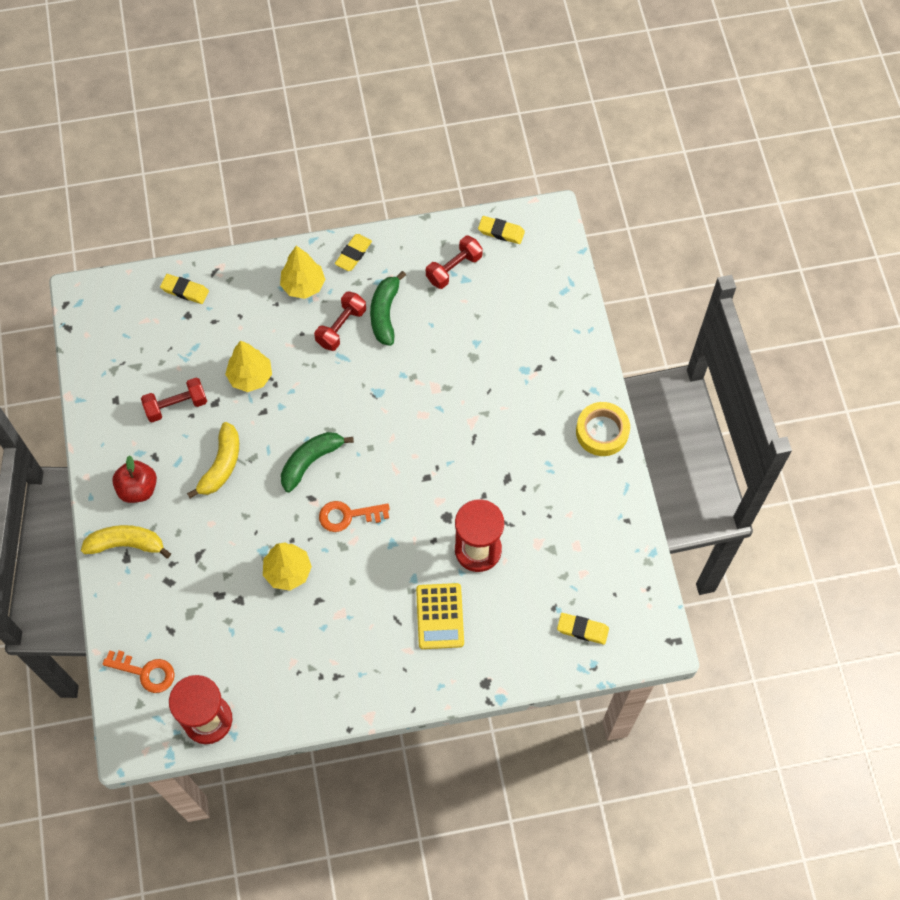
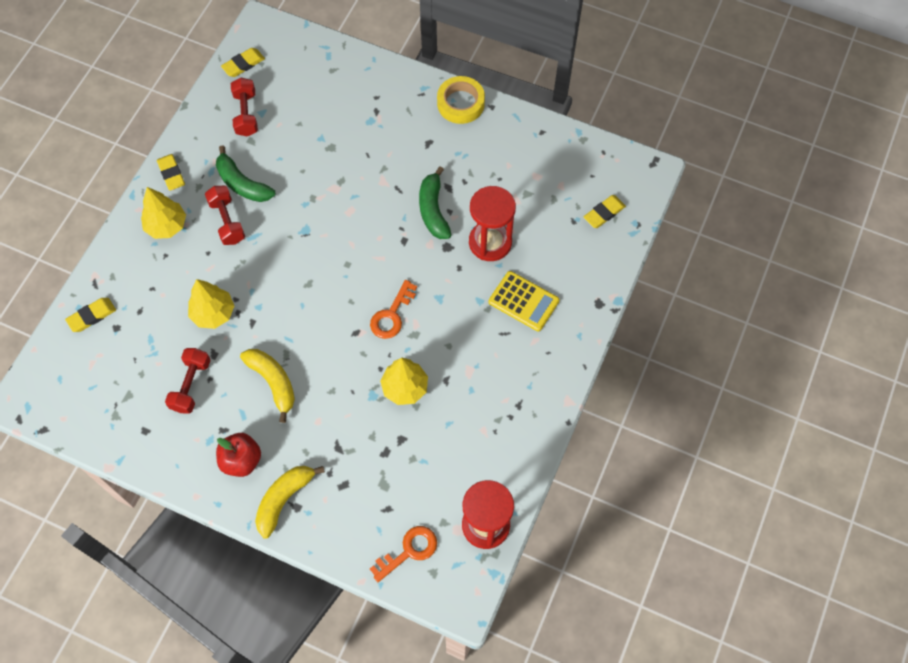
camera: 55 degrees left, 0 degrees up
green banana [281,432,354,492] -> green banana moved to [419,167,451,239]

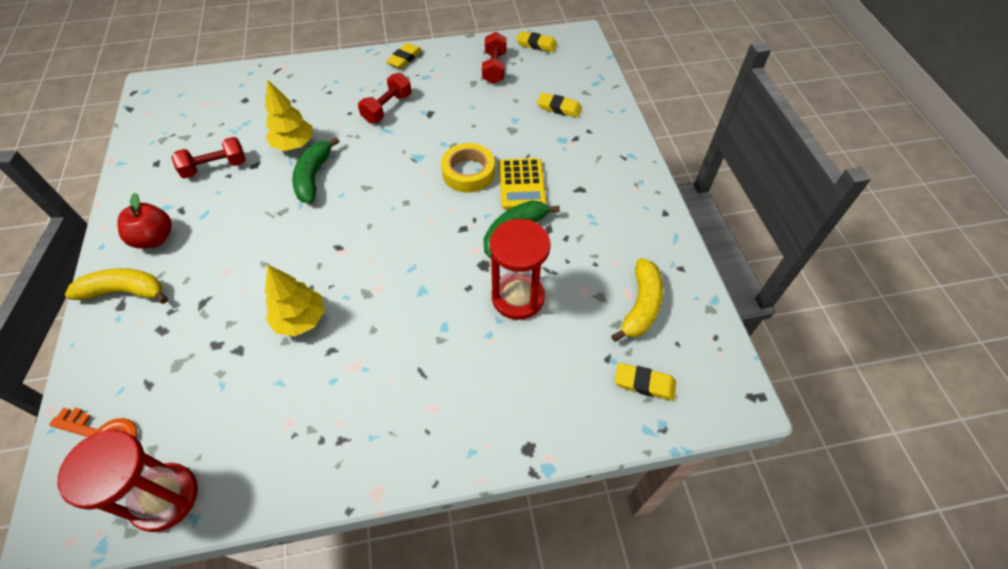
camera: 55 degrees right, 10 degrees down
yellow eraser [65,298,116,332] -> yellow eraser moved to [537,93,582,118]
yellow tree [141,187,186,239] -> none
green banana [216,145,275,202] -> green banana moved to [292,137,340,203]
red dumbbell [231,78,258,137] -> red dumbbell turned 45 degrees counterclockwise [482,32,506,84]
yellow banana [240,349,295,423] -> yellow banana moved to [611,258,663,342]
orange key [370,280,417,339] -> none
yellow tape [437,76,485,124] -> yellow tape moved to [441,143,495,192]
yellow calculator [489,271,559,331] -> yellow calculator moved to [499,158,546,209]

